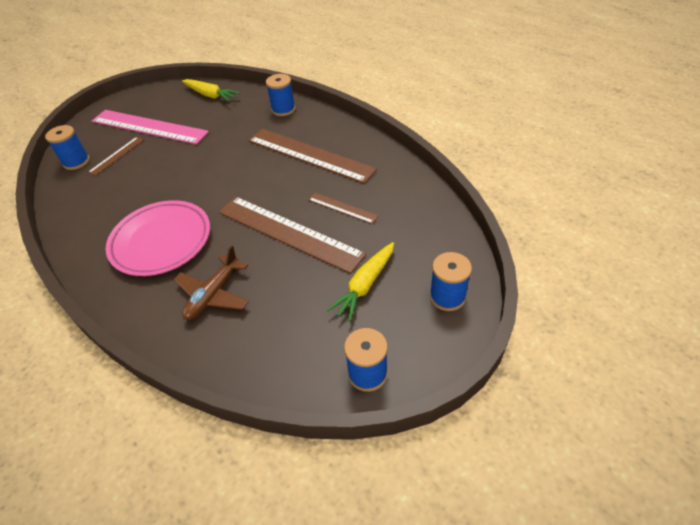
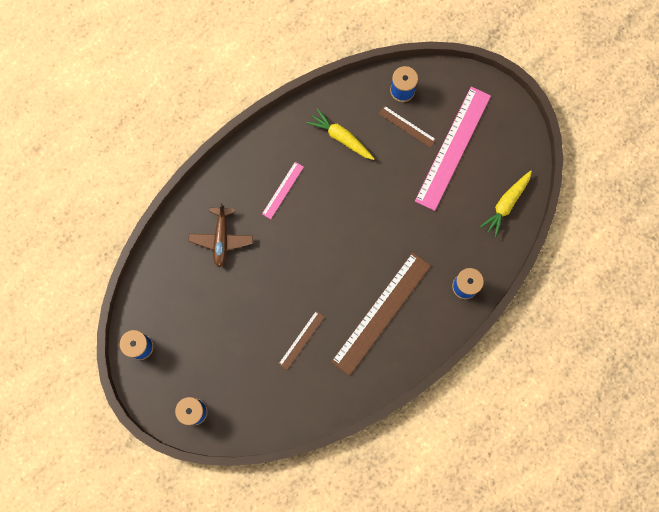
camera: 90 degrees right, 30 degrees up
pink plate [106,200,210,276] -> pink ruler [262,162,304,219]
brown plane [174,245,249,320] -> brown plane turned 120 degrees counterclockwise [188,202,253,267]
brown ruler [219,197,366,274] -> none
yellow carrot [327,242,394,322] -> yellow carrot moved to [307,108,375,160]

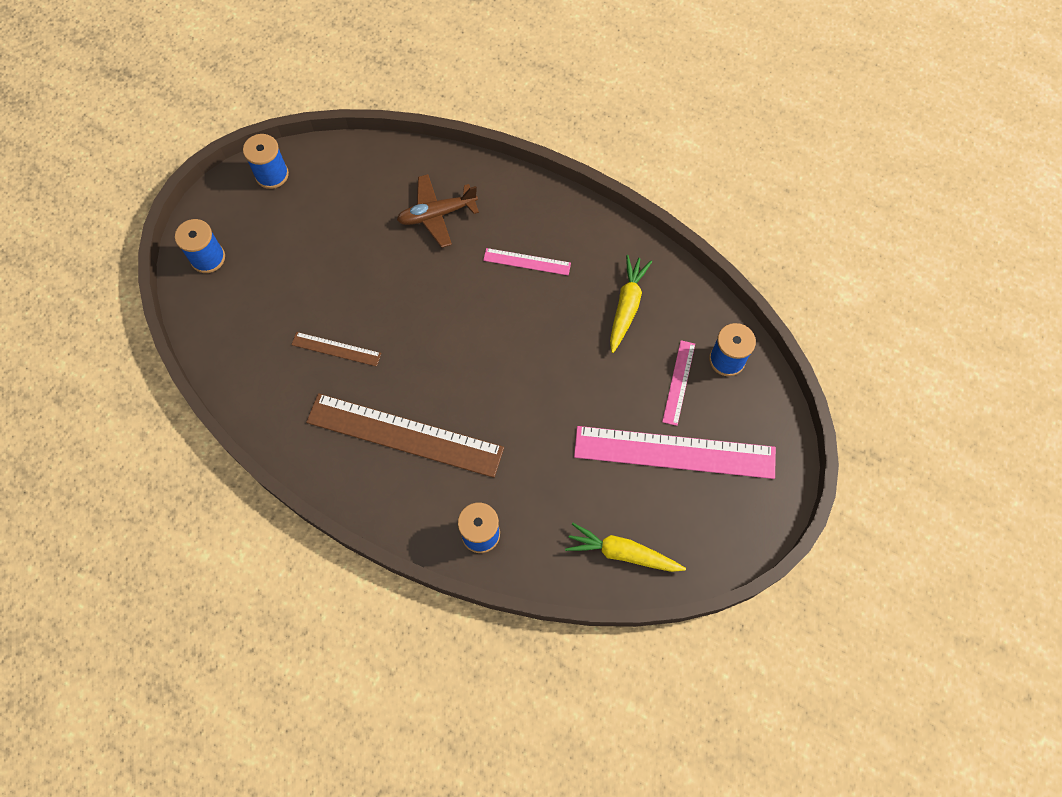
camera: 70 degrees right, 10 degrees down
brown ruler [379,106,436,148] -> pink ruler [662,340,695,426]

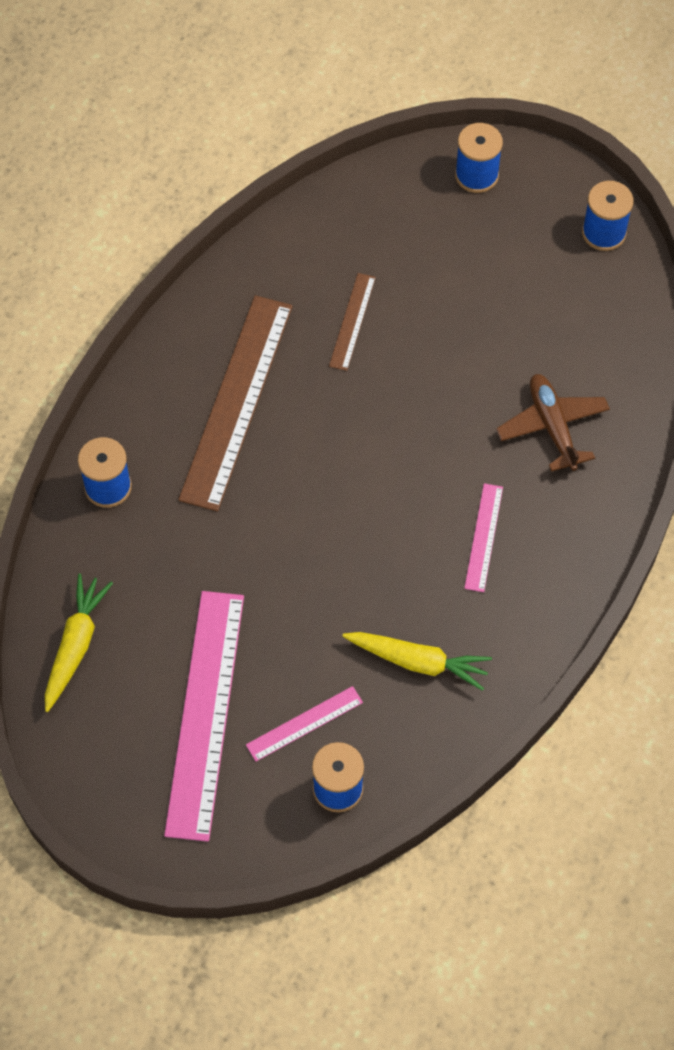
camera: 90 degrees right, 5 degrees down
pink ruler [662,340,695,426] -> pink ruler turned 45 degrees counterclockwise [246,686,363,761]

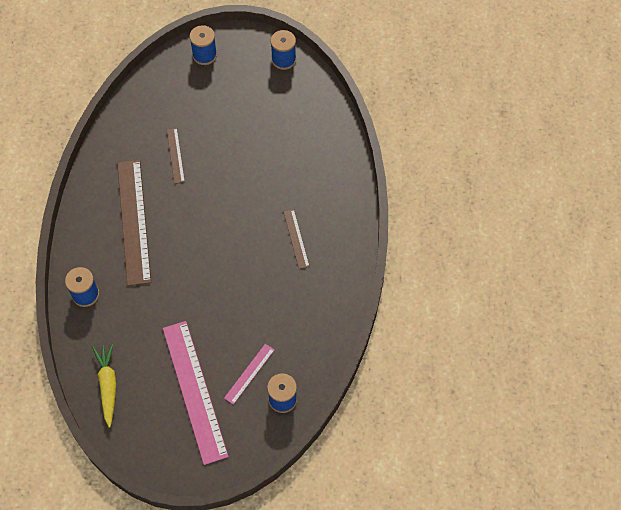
camera: 25 degrees left, 0 degrees up
yellow carrot [342,632,492,691] -> none
pink ruler [464,483,503,592] -> brown ruler [283,209,310,269]
brown plane [496,374,610,472] -> none

